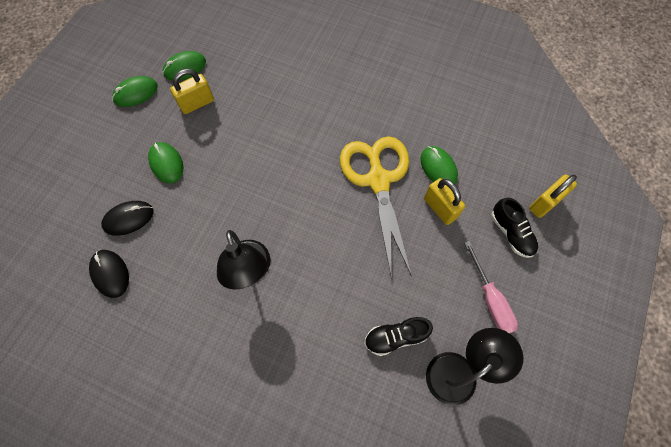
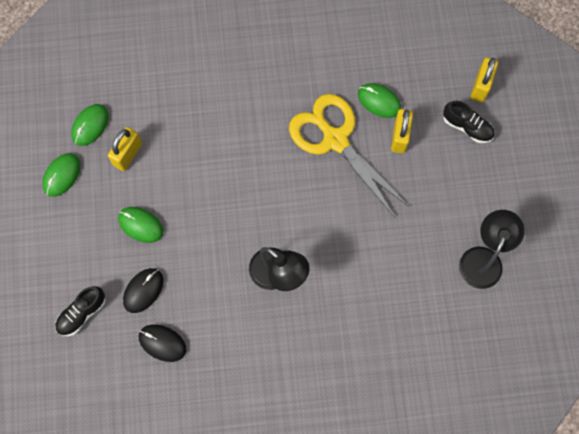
camera: 30 degrees left, 5 degrees up
black shoe [364,317,433,356] -> black shoe moved to [55,286,106,336]
yellow padlock [424,178,465,225] -> yellow padlock turned 75 degrees clockwise [391,109,413,153]
pink screwdriver [464,241,518,333] -> none

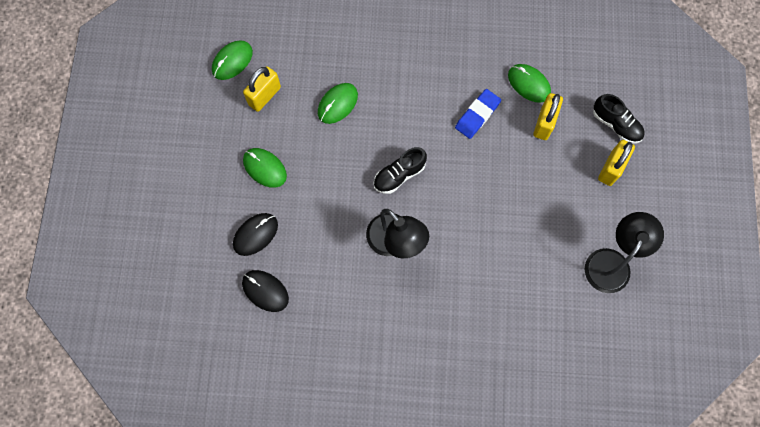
camera: 10 degrees right, 0 degrees up
green mouse [42,153,80,197] -> green mouse moved to [318,83,358,124]
black shoe [55,286,106,336] -> black shoe moved to [373,147,427,194]
yellow scissors [289,94,409,217] -> blue eraser [455,89,501,139]
yellow padlock [471,57,498,102] -> yellow padlock moved to [598,140,635,186]

